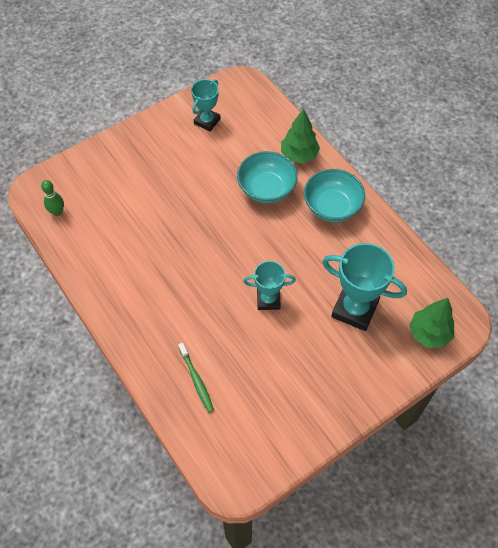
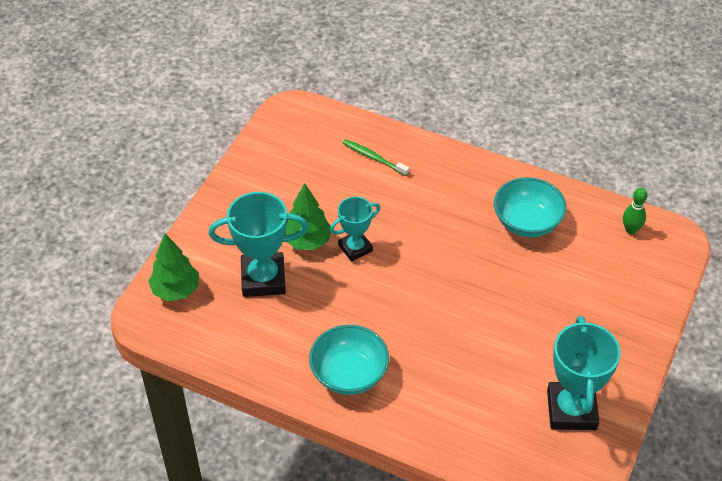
camera: 150 degrees right, 10 degrees down
turquoise trophy [191,79,221,132] -> turquoise trophy [547,316,620,430], size x1.64
turquoise bowl [237,151,298,203] -> turquoise bowl moved to [494,177,567,238]
green tree [281,108,320,163] -> green tree moved to [285,183,331,250]

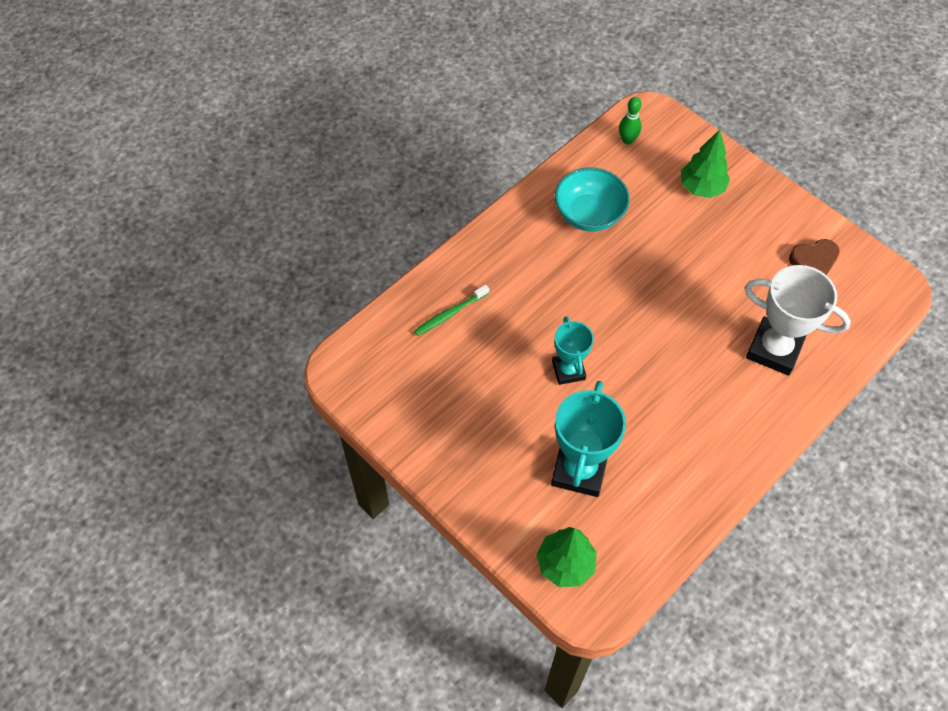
camera: 70 degrees left, 10 degrees up
green tree [285,183,331,250] -> green tree moved to [681,129,730,198]
turquoise bowl [309,325,389,395] -> none
turquoise trophy [547,316,620,430] -> brown heart [789,239,840,275]
none -> white trophy [745,265,851,376]

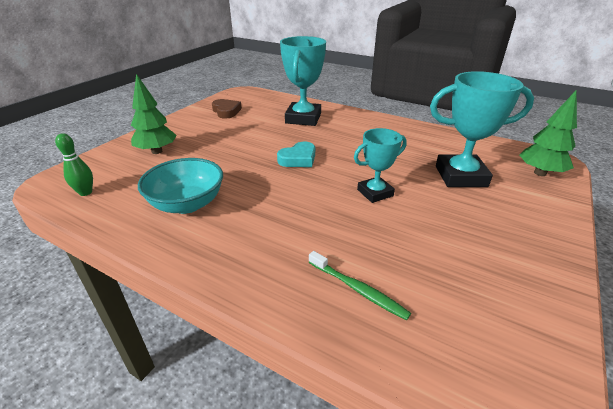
camera: 105 degrees left, 25 degrees down
white trophy [745,265,851,376] -> turquoise trophy [280,36,326,126]
none -> turquoise heart [277,142,315,167]

